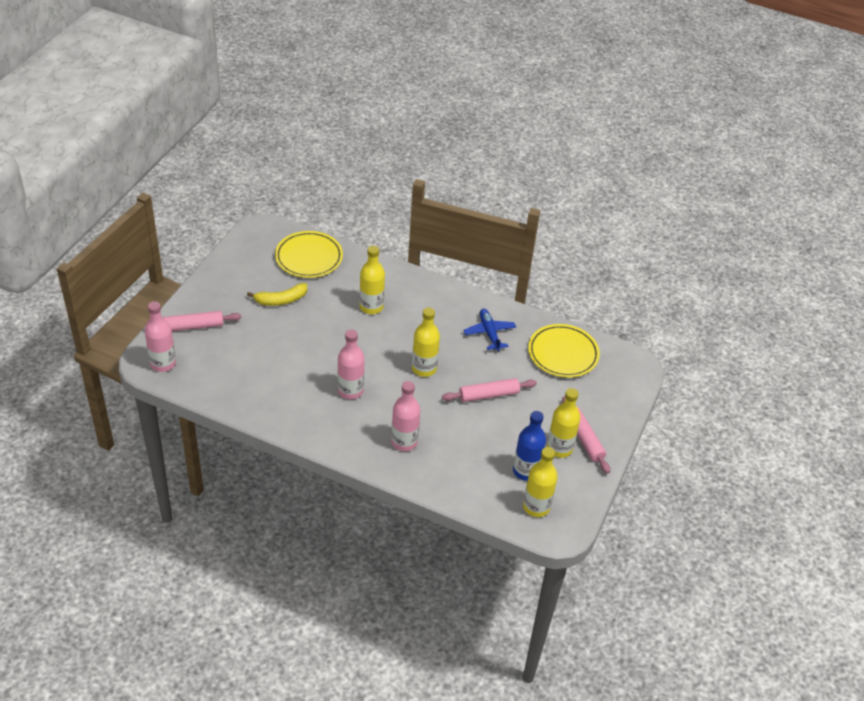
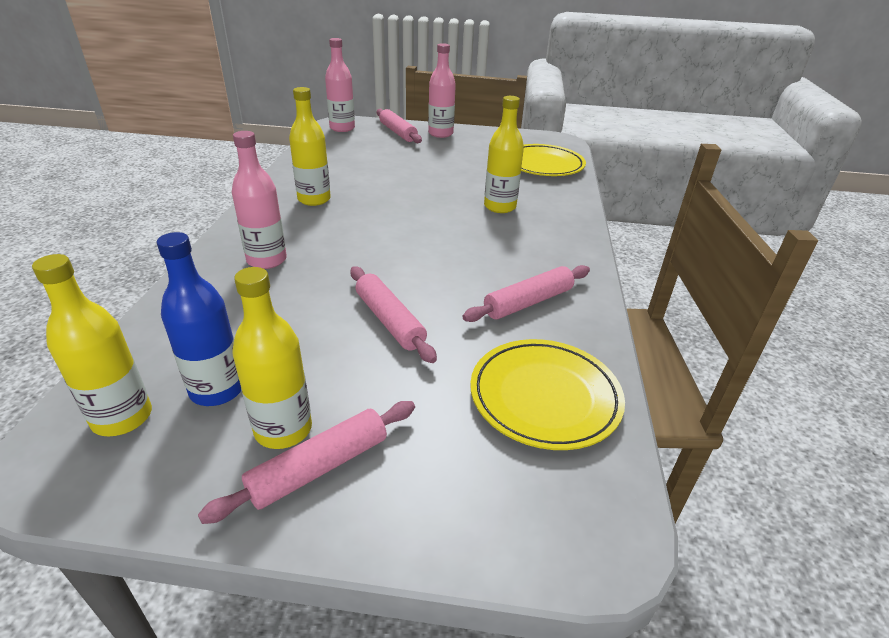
camera: 75 degrees right, 10 degrees down
yellow banana [247,283,307,306] -> none
pink bottle [338,329,365,399] -> pink bottle moved to [428,43,456,138]
yellow bottle [412,307,440,377] -> yellow bottle moved to [289,87,331,206]
blue plane [463,309,516,351] -> pink rolling pin [462,265,590,322]

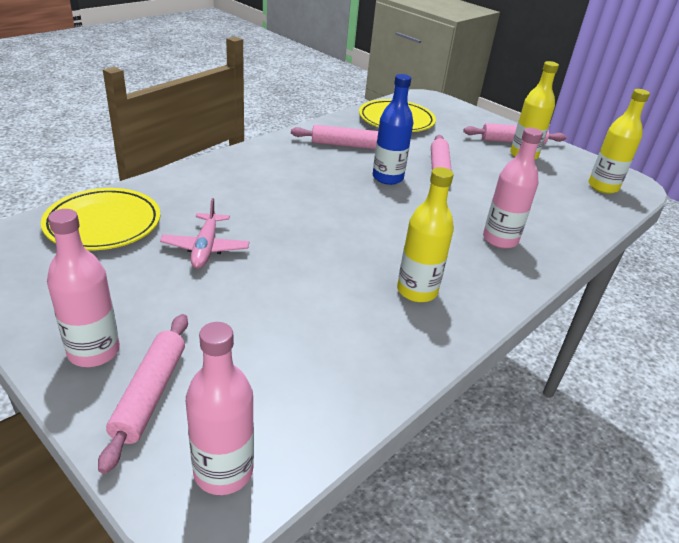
camera: 145 degrees left, 0 degrees up
blue bottle [156,232,241,406] -> blue bottle moved to [373,74,413,185]
yellow bottle [484,96,524,213] -> none
none -> pink plane [160,198,249,269]

